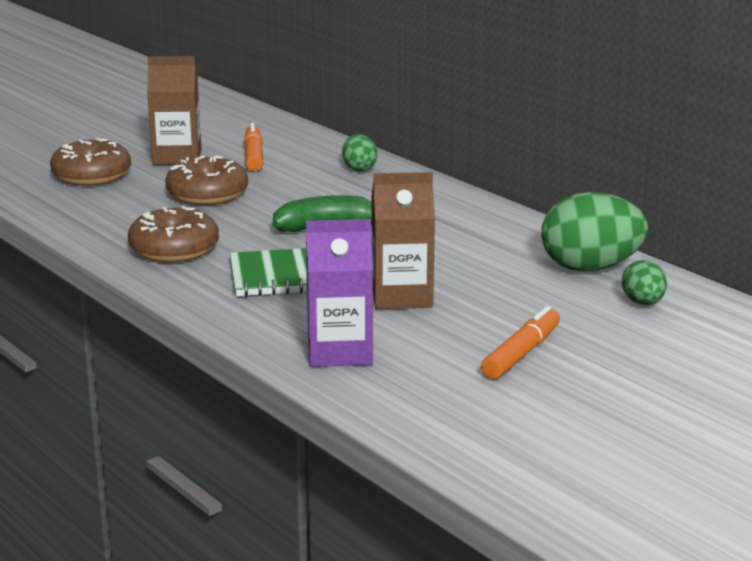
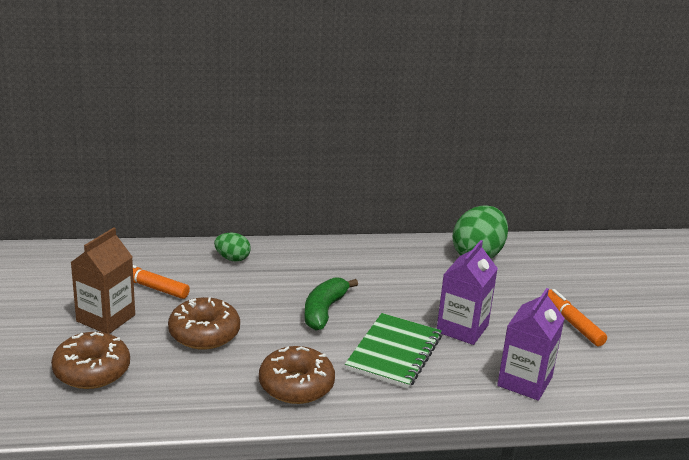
camera: 60 degrees left, 5 degrees up
brown carton [371,172,435,309] -> purple carton [437,240,498,345]
green egg [622,260,667,305] -> none

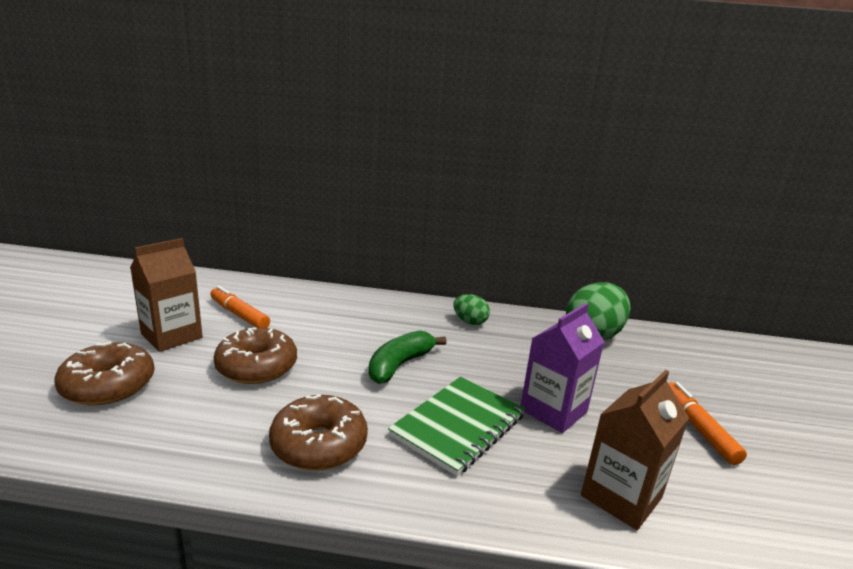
camera: 15 degrees right, 5 degrees down
green egg [214,233,251,262] -> green egg moved to [453,294,490,325]
purple carton [497,288,565,401] -> brown carton [581,370,689,530]

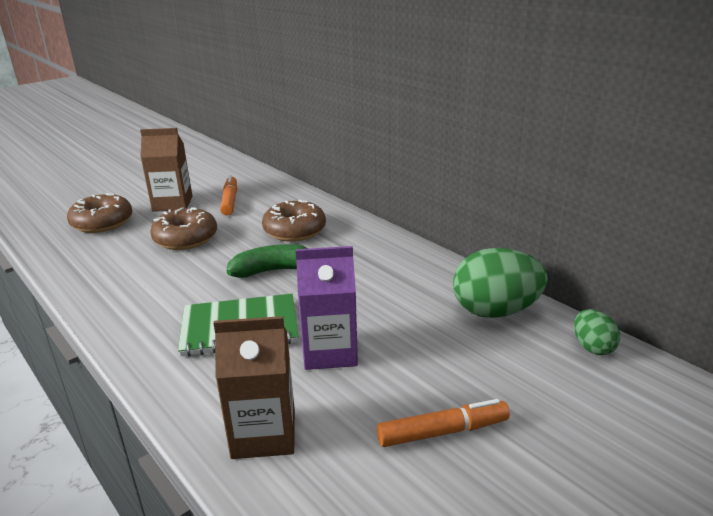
camera: 45 degrees right, 5 degrees up
brown donut [269,394,368,471] -> brown donut moved to [262,200,326,242]
green egg [453,294,490,325] -> green egg moved to [574,309,620,355]
orange marker [668,382,747,465] -> orange marker turned 45 degrees clockwise [377,399,510,447]

